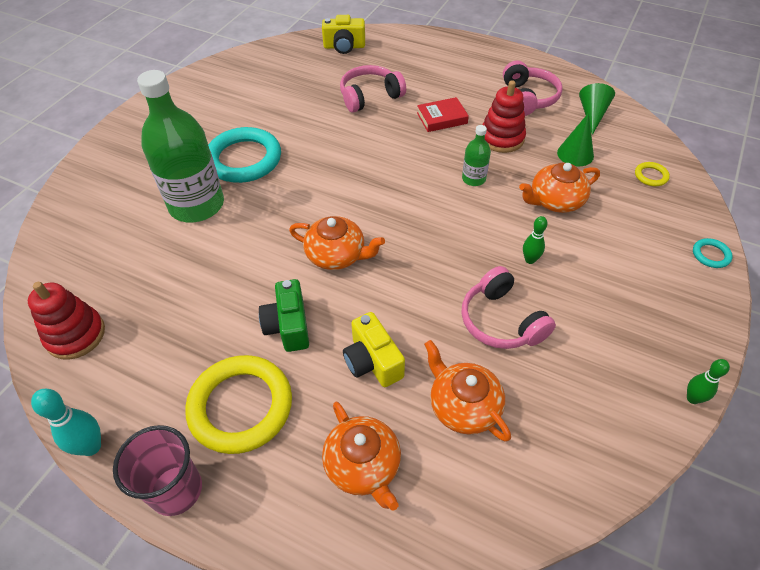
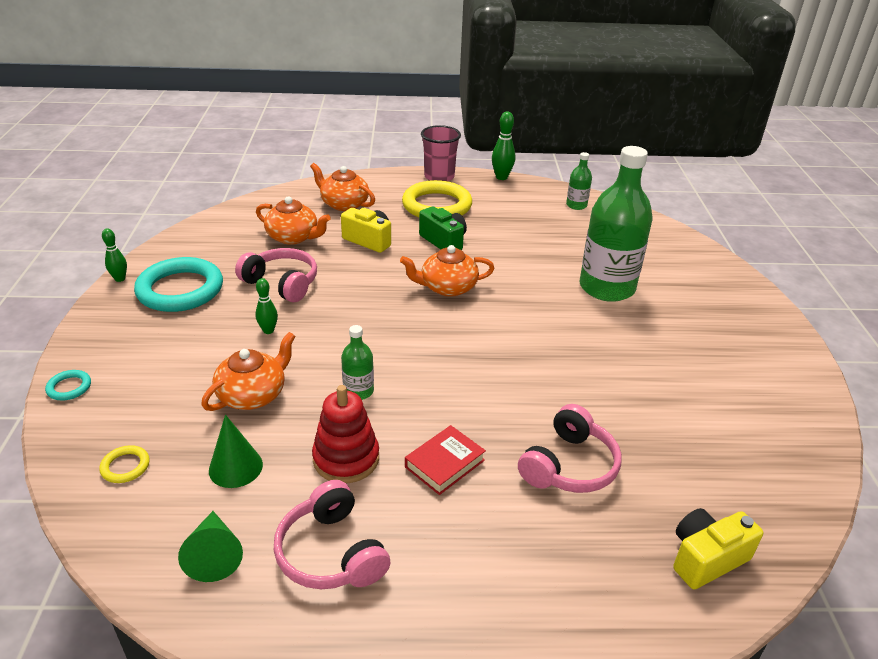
camera: 150 degrees right, 15 degrees down
red stacking toy [28,282,105,360] -> green bottle [566,152,592,210]
turquoise bowling pin [31,389,101,456] -> green bowling pin [492,111,515,180]
turquoise ring [208,127,281,183] -> turquoise ring moved to [134,257,223,312]

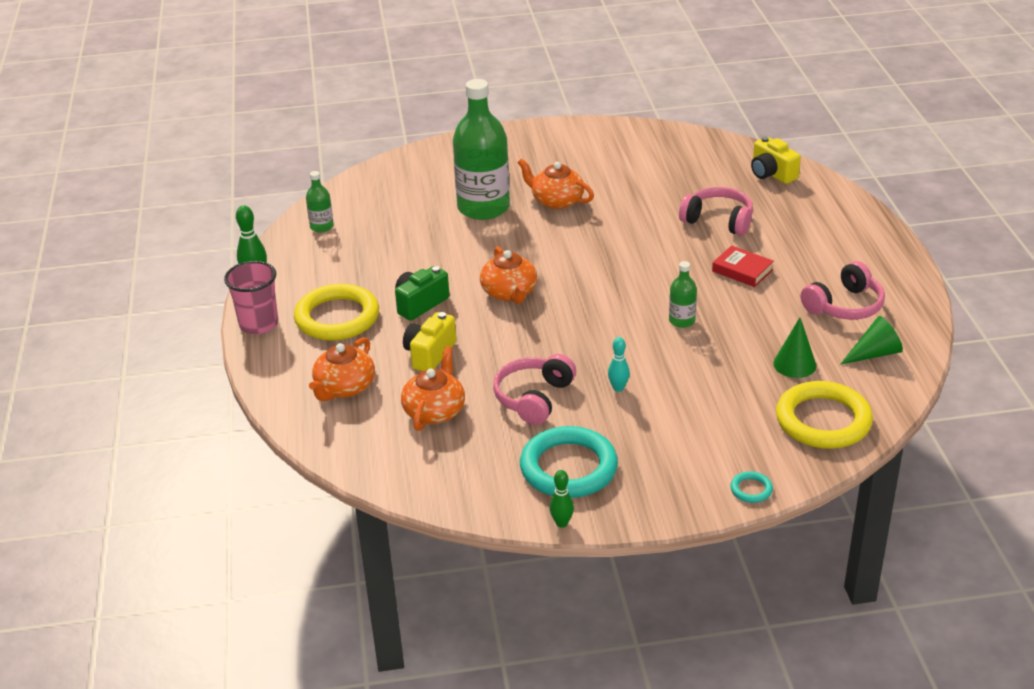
camera: 95 degrees left, 0 degrees up
yellow ring [99,445,150,483] -> yellow ring [776,381,873,449], size x2.38
orange teapot [201,332,296,411] -> orange teapot moved to [518,159,594,209]
green bowling pin [255,278,278,334] -> turquoise bowling pin [608,337,630,392]
red stacking toy [312,385,379,483] -> none

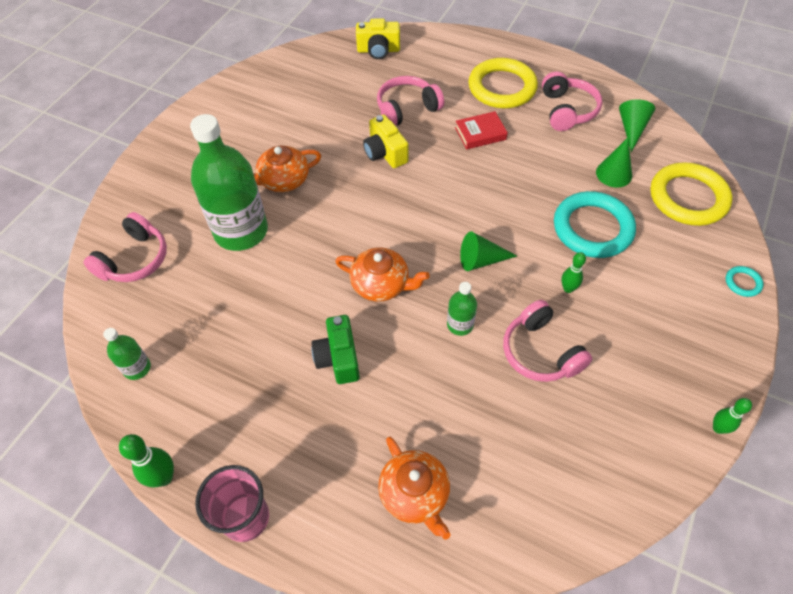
camera: 55 degrees left, 20 degrees up
yellow ring [294,283,379,341] -> yellow ring moved to [468,58,538,108]
orange teapot [401,346,465,431] -> none
yellow camera [403,312,456,371] -> yellow camera moved to [363,114,408,168]
turquoise ring [520,426,618,498] -> turquoise ring moved to [554,191,636,258]
turquoise bowling pin [608,337,630,392] -> green bowling pin [561,252,586,293]
green bottle [669,261,697,328] -> green bottle moved to [447,282,477,336]
none -> pink headphones [83,212,167,282]
none -> green cone [460,232,517,271]

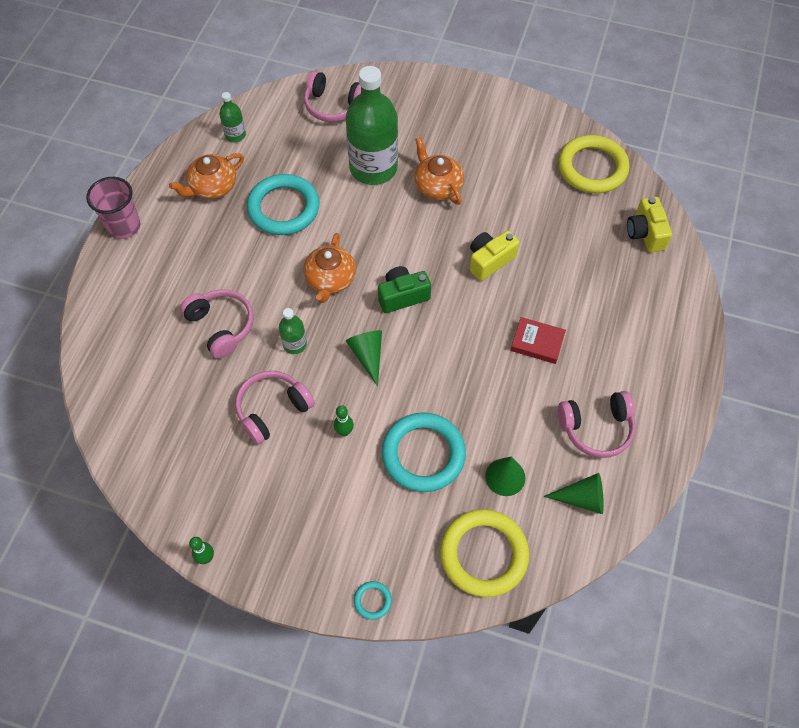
camera: 80 degrees right, 5 degrees up
green bowling pin [119,434,174,487] -> none
green camera [312,315,360,384] -> green camera moved to [378,266,431,313]
pink headphones [377,76,444,126] -> pink headphones moved to [180,289,254,359]
orange teapot [378,436,450,540] -> orange teapot moved to [169,153,244,199]
red book [455,111,508,150] -> red book turned 45 degrees counterclockwise [511,317,566,364]
yellow ring [468,58,538,108] -> yellow ring moved to [558,135,629,193]
none -> turquoise ring [247,174,320,235]

